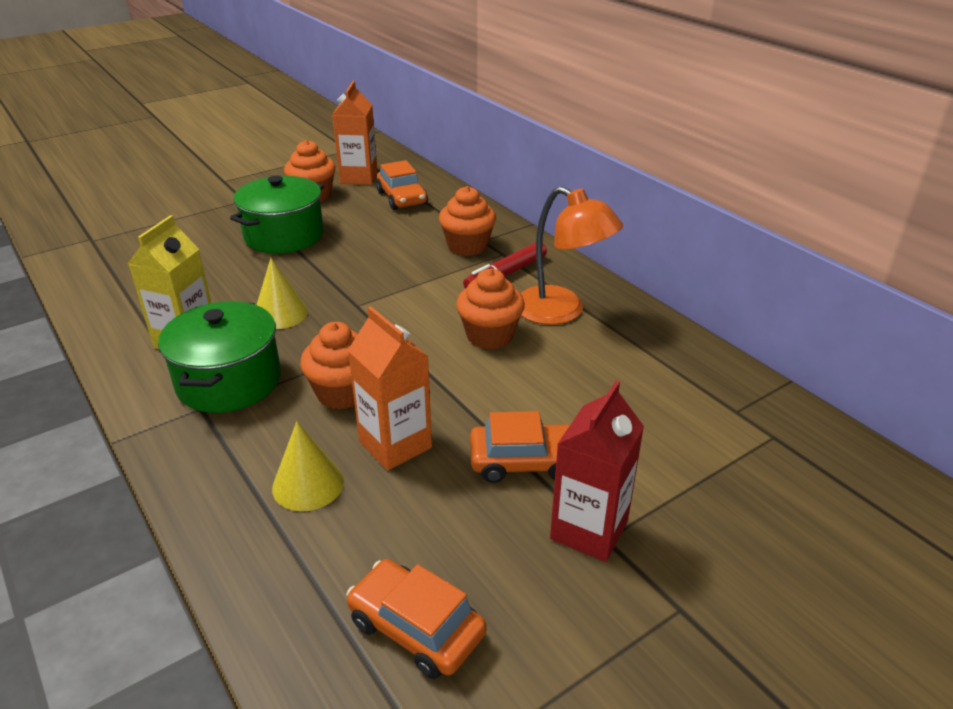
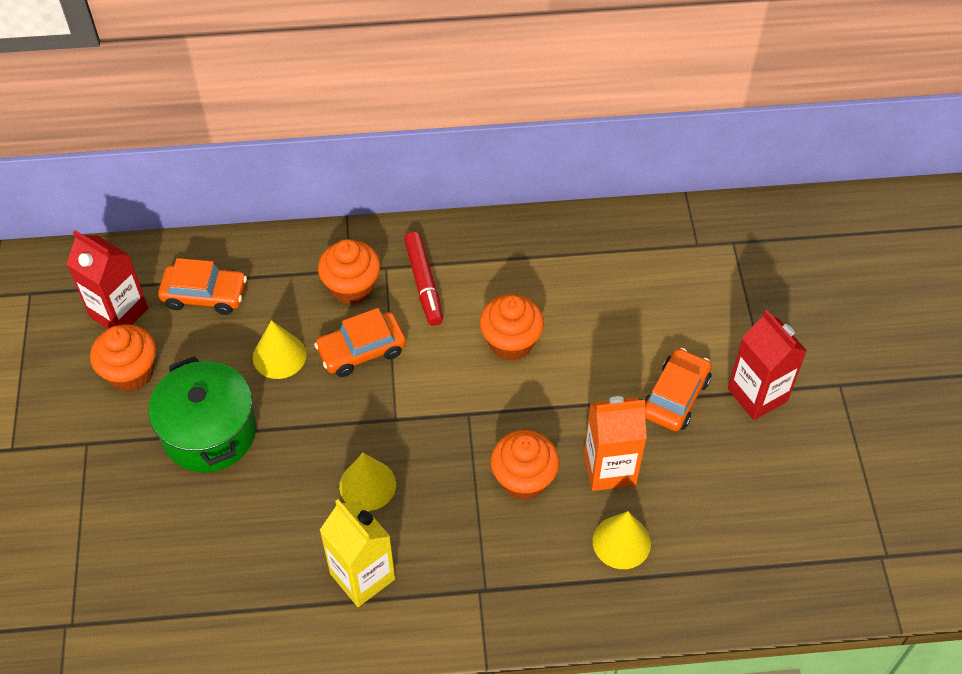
camera: 60 degrees left, 20 degrees up
green pot [158,301,281,413] -> none
orange carton [332,81,378,185] -> red carton [66,230,148,329]
orange car [346,559,486,679] -> orange car moved to [314,308,406,377]
orange lamp [521,186,623,325] -> none
none -> yellow cone [253,320,306,379]

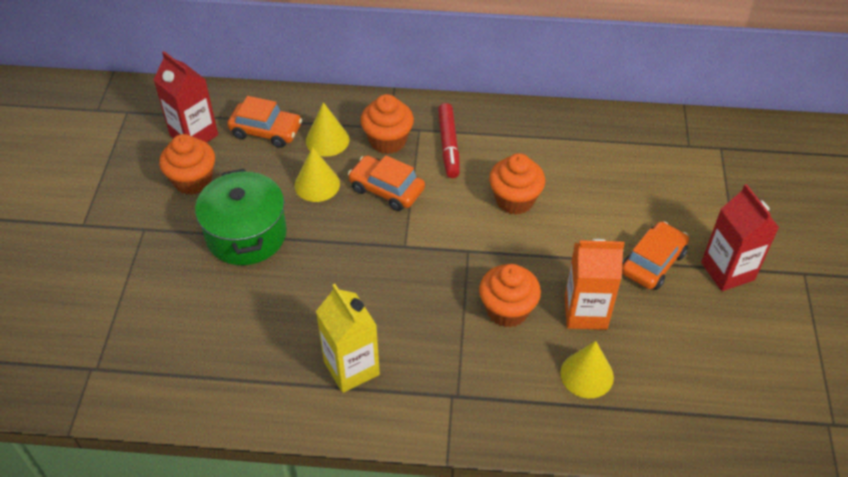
camera: 10 degrees right, 5 degrees down
orange car [314,308,406,377] -> orange car turned 45 degrees clockwise [348,155,425,211]
yellow cone [339,453,396,511] -> yellow cone moved to [306,102,349,157]

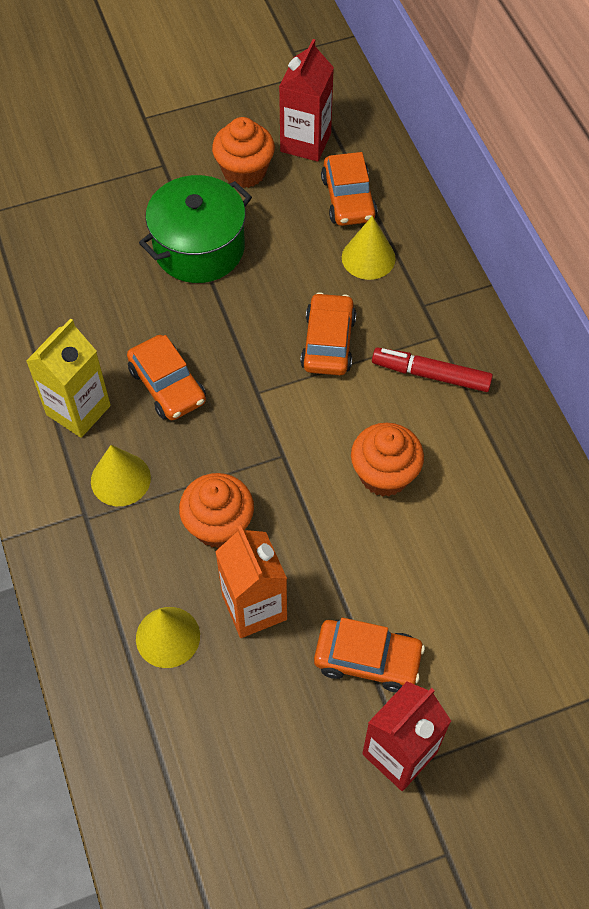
camera: 65 degrees right, 10 degrees up
yellow cone [294,147,340,202] -> yellow cone moved to [91,445,151,506]
orange cupcake [361,94,414,154] -> none
red marker [438,103,460,178] -> red marker turned 45 degrees clockwise [372,348,493,392]
none -> orange car [127,335,206,420]

